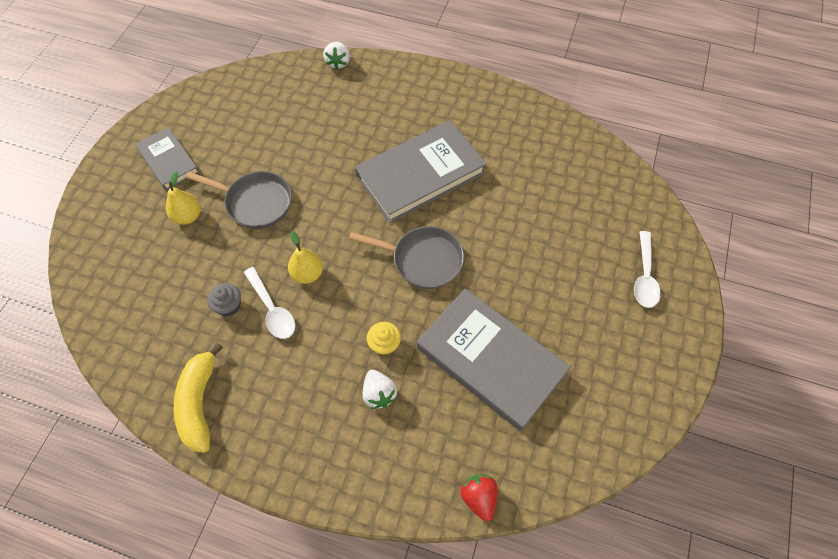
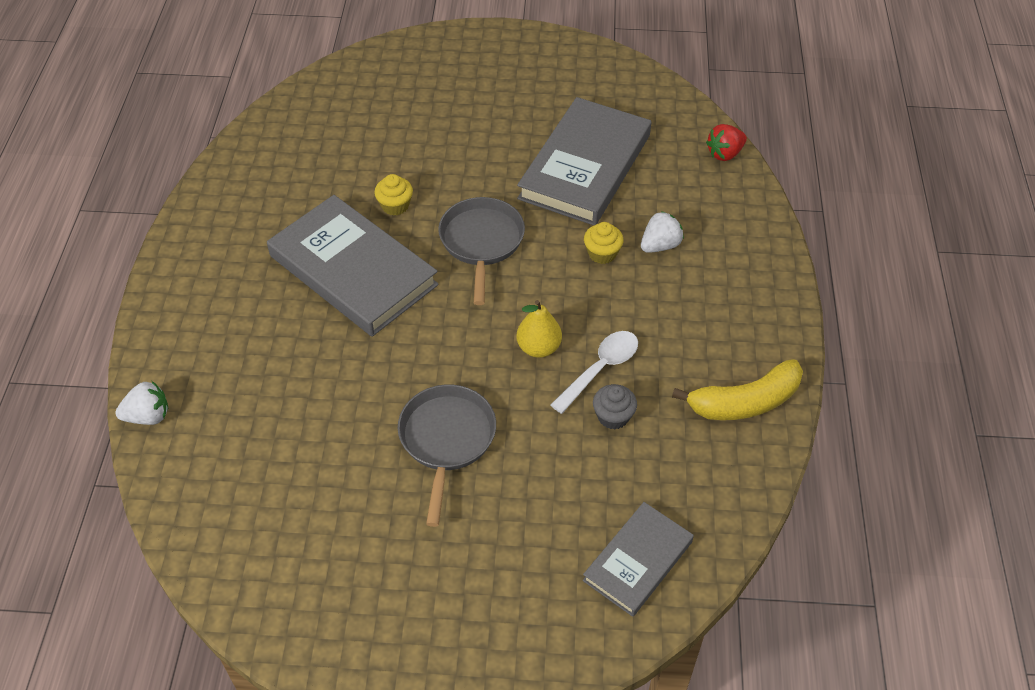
camera: 105 degrees left, 10 degrees down
grey book [135,127,200,190] -> grey book moved to [583,502,694,617]
yellow pear [166,171,201,225] -> none
white spoon [634,231,661,308] -> none
none -> yellow cupcake [374,174,413,216]

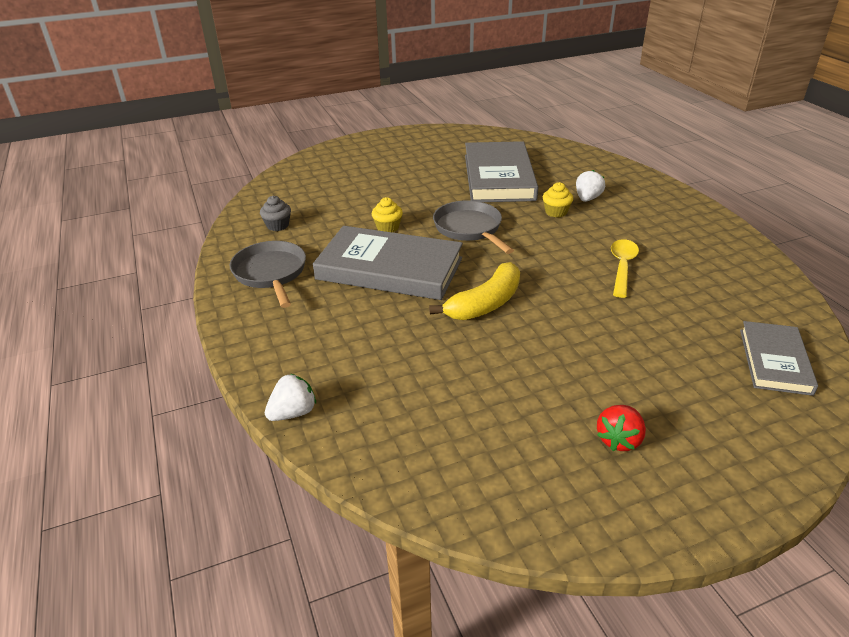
camera: 25 degrees left, 15 degrees down
grey pan [398,385,496,527] -> grey pan moved to [229,241,306,308]
yellow pear [516,300,562,358] -> none
white spoon [551,331,638,414] -> yellow spoon [611,239,639,298]
grey cupcake [593,384,637,430] -> grey cupcake moved to [260,196,291,231]
yellow banana [672,359,803,420] -> yellow banana moved to [429,262,520,320]
red strawberry [706,124,747,161] -> red strawberry moved to [597,405,646,451]

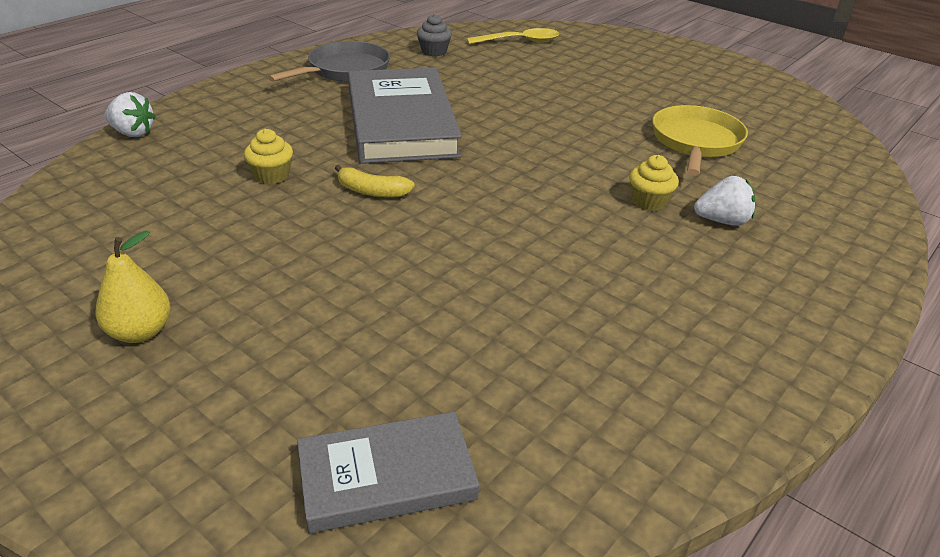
camera: 60 degrees right, 0 degrees up
yellow cupcake [372,197,403,232] -> yellow cupcake moved to [244,129,293,184]
yellow banana [429,262,520,320] -> yellow banana [335,165,415,197], size x0.58
grey pan [433,200,514,254] -> none
grey book [465,141,538,202] -> yellow pan [652,105,748,176]
red strawberry [597,405,646,451] -> yellow pear [95,230,170,343]
yellow spoon [611,239,639,298] -> yellow spoon moved to [467,28,559,44]

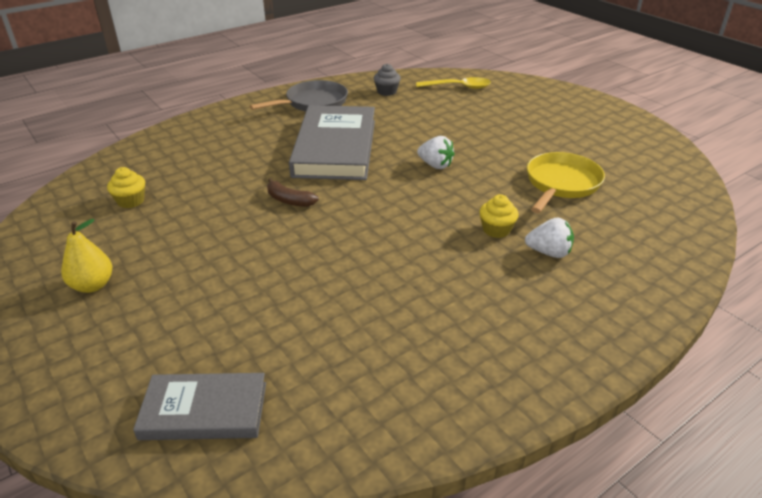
camera: 15 degrees right, 0 degrees up
white strawberry [104,92,156,137] -> white strawberry moved to [417,136,455,169]
yellow cupcake [244,129,293,184] -> yellow cupcake moved to [107,167,145,208]
yellow banana [335,165,415,197] -> brown banana [267,178,319,207]

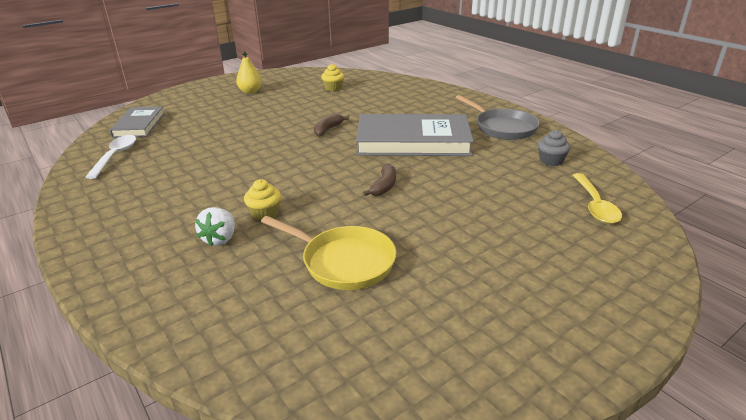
camera: 90 degrees right, 5 degrees down
white strawberry [417,136,455,169] -> brown banana [363,164,396,196]
none -> white spoon [85,135,136,179]

